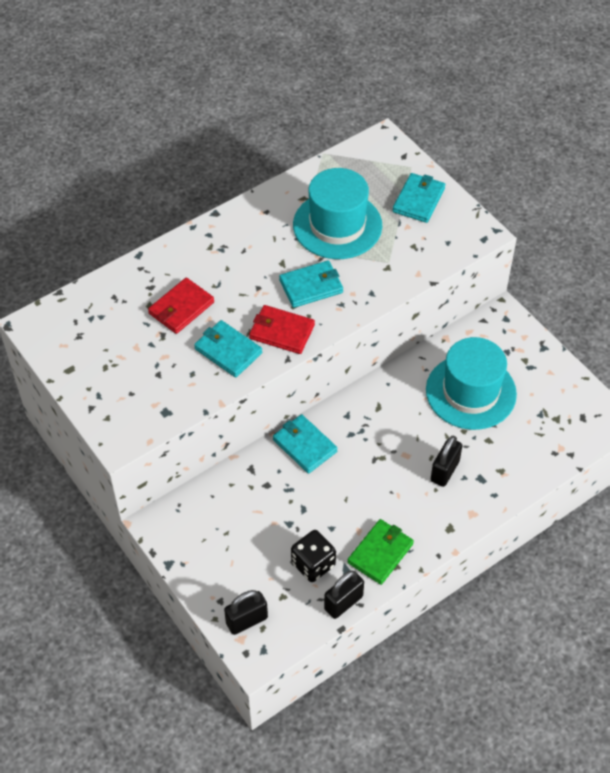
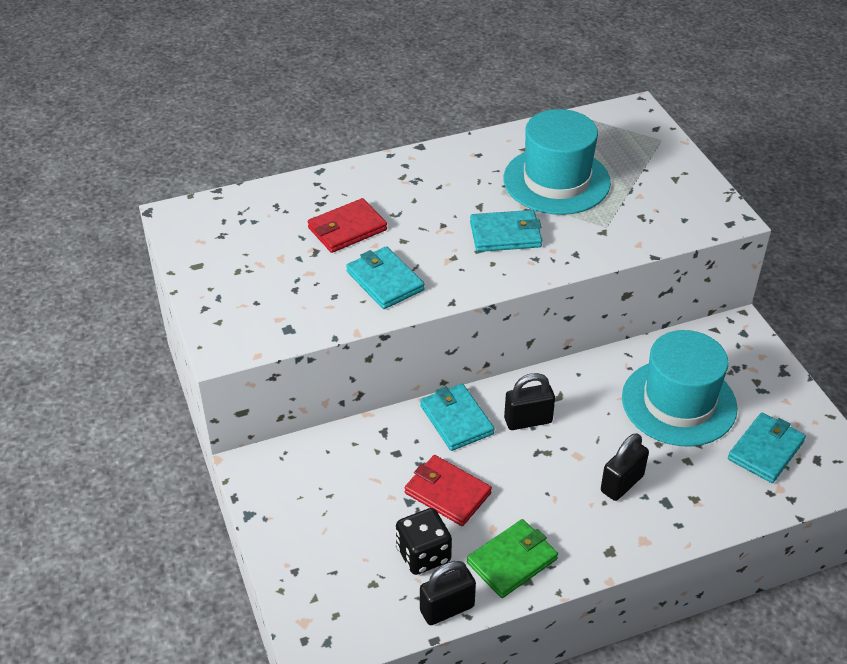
camera: 15 degrees right, 10 degrees down
black padlock [224,590,268,635] -> black padlock moved to [504,373,555,430]
red wallet [249,305,315,354] -> red wallet moved to [405,455,492,526]
turquoise wallet [393,173,445,223] -> turquoise wallet moved to [728,413,806,483]

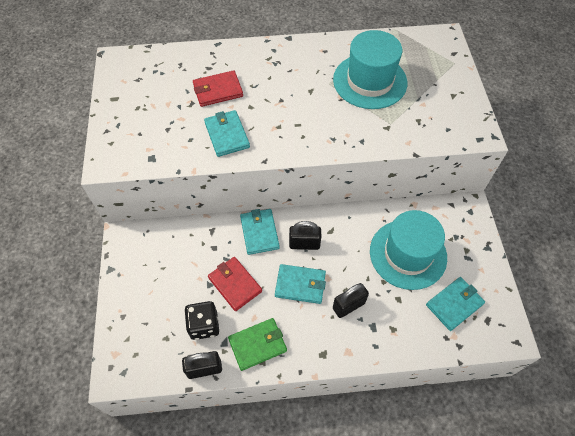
camera: 15 degrees right, 15 degrees up
turquoise wallet [470,210,542,252] -> turquoise wallet moved to [275,264,326,304]

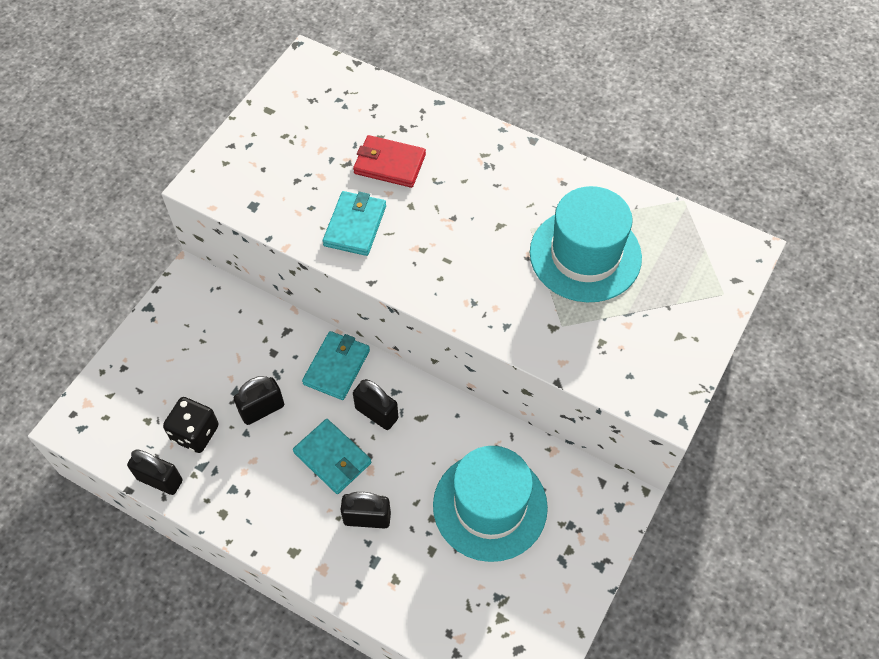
camera: 35 degrees right, 0 degrees up
red wallet [208,257,262,311] -> black padlock [234,376,284,425]
green wallet [228,318,287,371] -> none
turquoise wallet [426,277,485,331] -> none

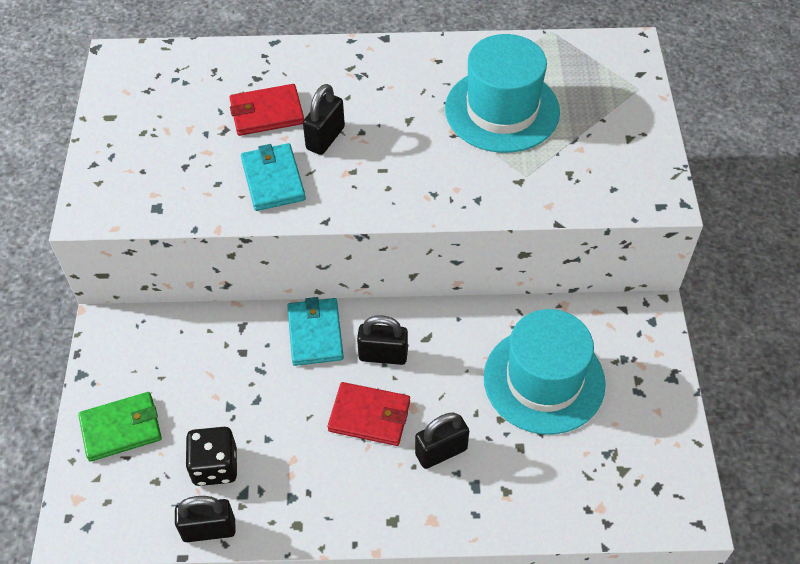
camera: 30 degrees left, 5 degrees down
black padlock [234,376,284,425] -> black padlock moved to [303,84,345,155]
turquoise wallet [293,419,372,494] -> red wallet [328,382,410,446]
none -> green wallet [78,392,162,462]

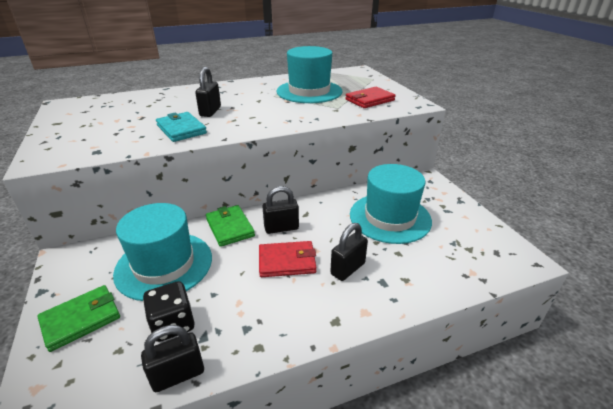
camera: 20 degrees left, 20 degrees down
red wallet [229,84,304,136] -> red wallet moved to [345,87,396,108]
turquoise wallet [287,297,344,366] -> green wallet [206,205,255,247]
none -> turquoise hat [113,203,212,301]

